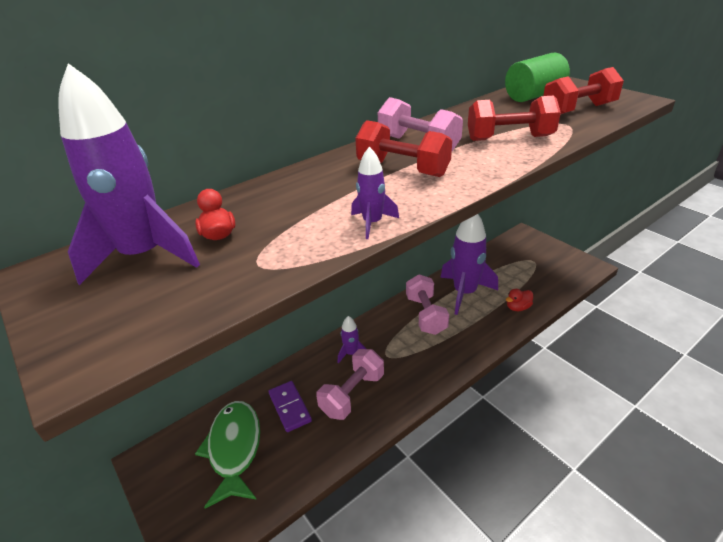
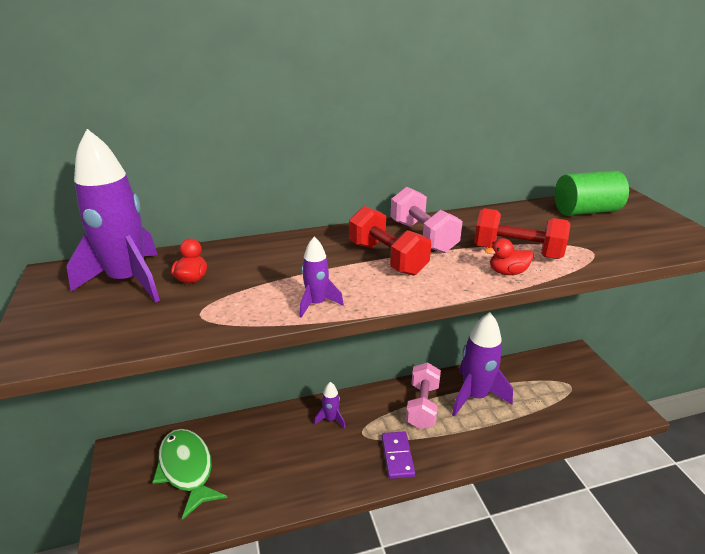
camera: 20 degrees right, 5 degrees down
green fish [195,401,260,509] -> green fish turned 45 degrees counterclockwise [152,429,228,520]
purple domino [269,381,312,432] -> purple domino moved to [382,431,415,479]
pink dumbbell [316,349,384,420] -> none
red duck [506,289,533,311] -> red duck moved to [485,238,534,275]
red dumbbell [543,67,624,115] -> none

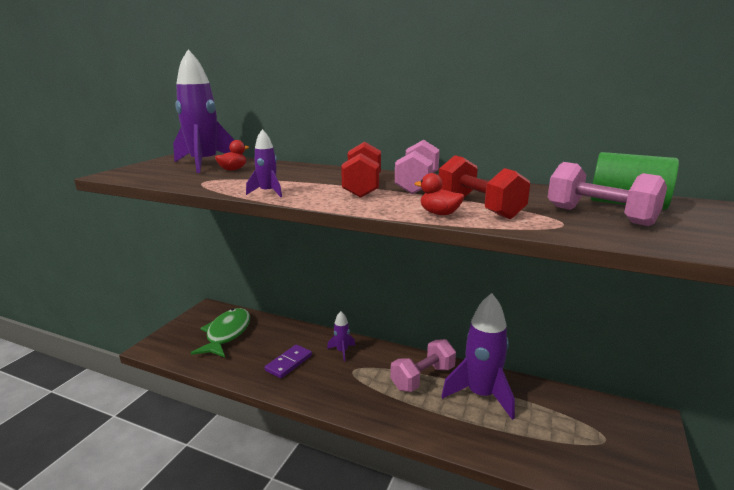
camera: 40 degrees right, 10 degrees down
purple domino [382,431,415,479] -> purple domino moved to [265,345,312,378]
none -> pink dumbbell [548,162,667,226]

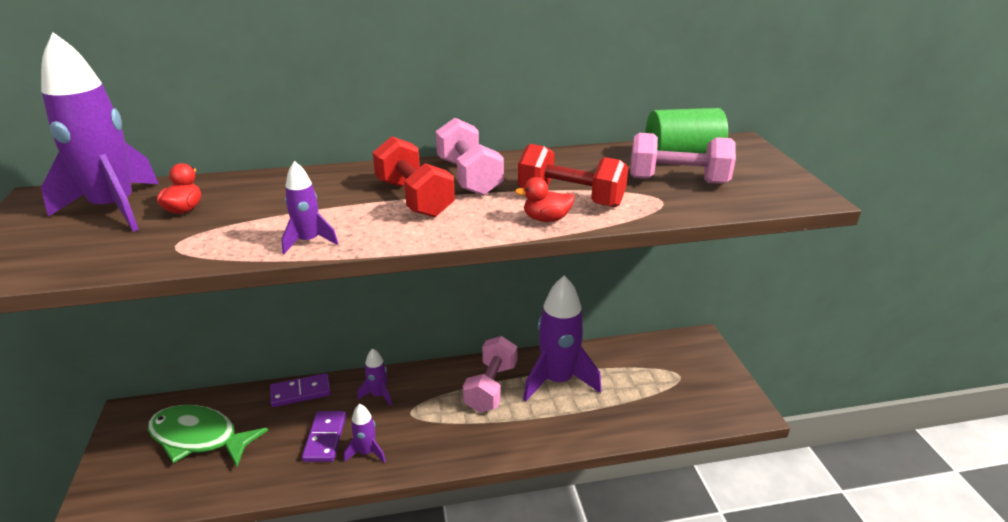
camera: 35 degrees left, 10 degrees up
green fish [191,308,250,357] -> green fish turned 45 degrees counterclockwise [148,405,268,467]
none -> purple domino [270,373,331,407]
none -> purple rocket [344,404,386,463]

